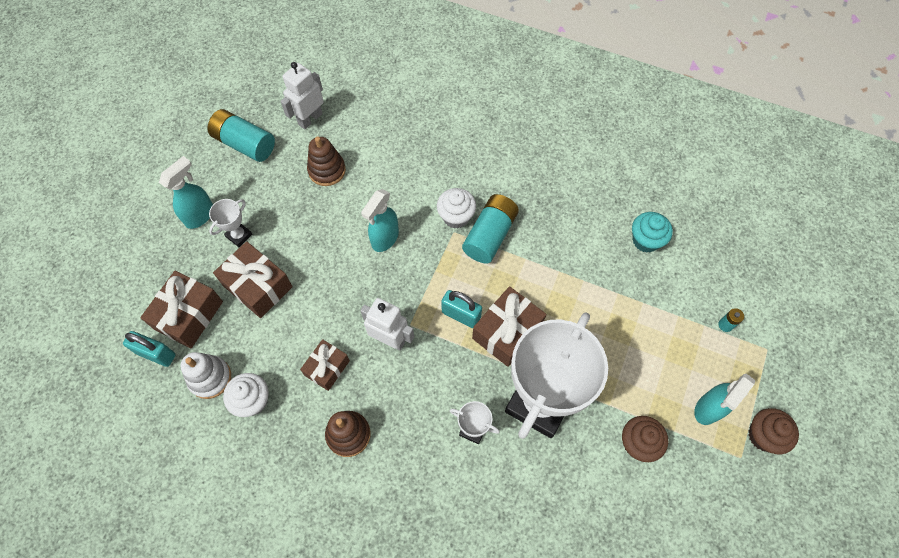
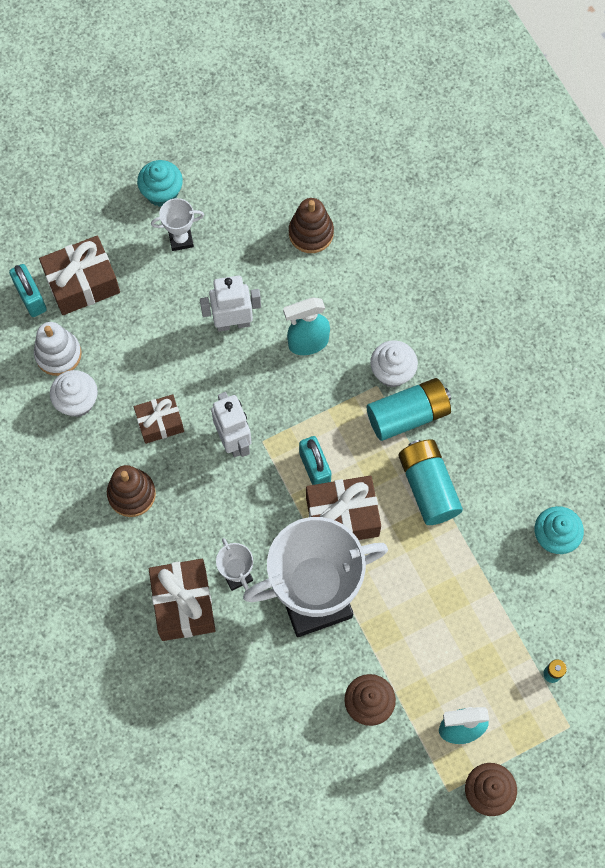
camera: 40 degrees right, 5 degrees up
turquoise spray bottle [159,156,213,229] -> turquoise cupcake [137,160,183,207]
turquoise battery [208,109,275,162] -> turquoise battery moved to [398,439,463,525]
brown gift [213,241,293,318] -> brown gift moved to [149,559,216,641]
white robot [281,62,324,129] -> white robot moved to [200,276,261,332]

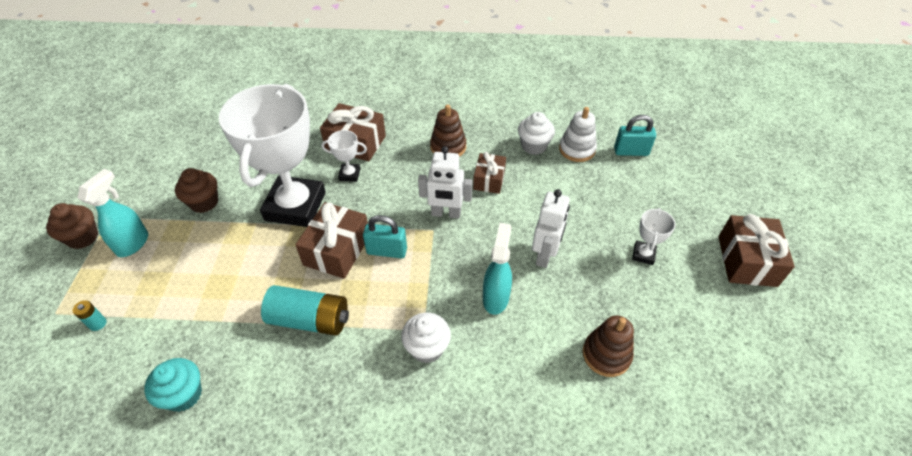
camera: 120 degrees right, 20 degrees down
brown gift [39,236,120,315] -> brown gift moved to [718,214,795,287]
turquoise cupcake [137,160,183,207] -> none
turquoise battery [367,378,451,441] -> none

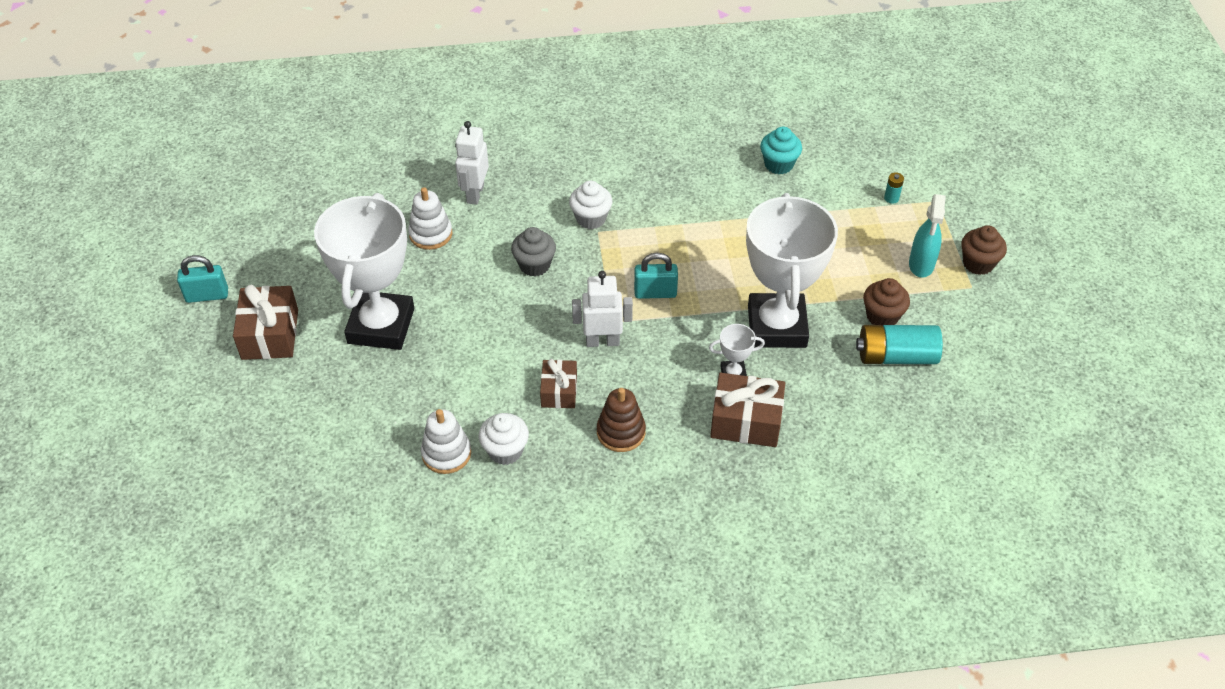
camera: 170 degrees right, 0 degrees up
turquoise battery [261,285,349,336] -> turquoise battery moved to [856,325,943,364]
brown gift [295,202,368,279] -> none
turquoise spray bottle [483,223,512,315] -> grey cupcake [511,227,556,276]
white robot [532,189,570,268] -> white robot moved to [455,121,489,205]
brown stacking toy [583,315,634,377] -> white stacking toy [408,187,452,250]
turquoise padlock [614,115,656,156] -> turquoise padlock moved to [177,255,228,303]
white trophy [632,208,676,265] -> white trophy [314,193,414,350], size x2.48

